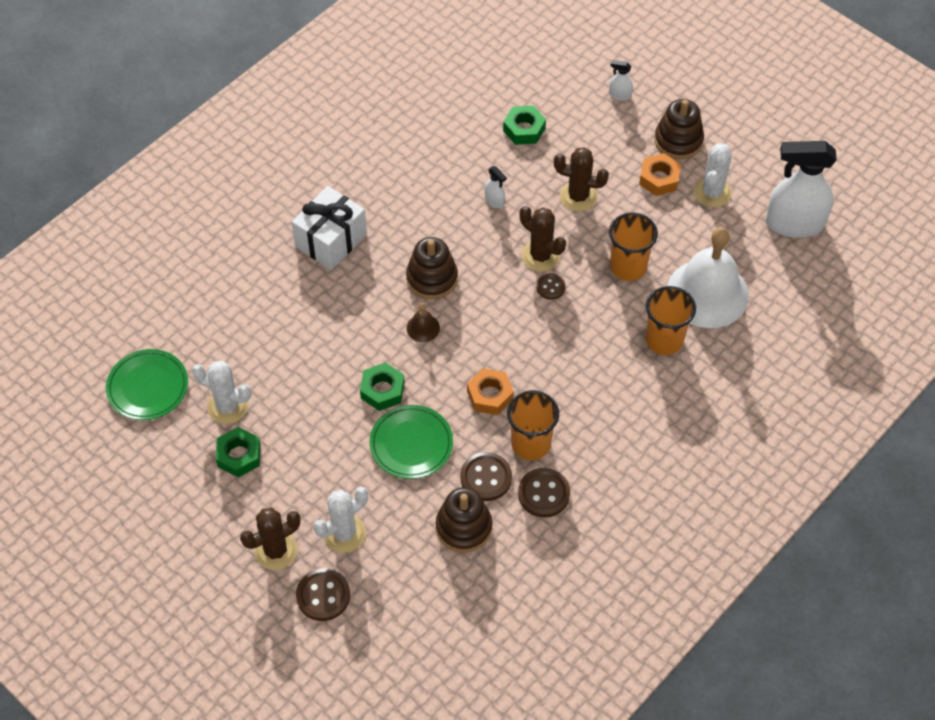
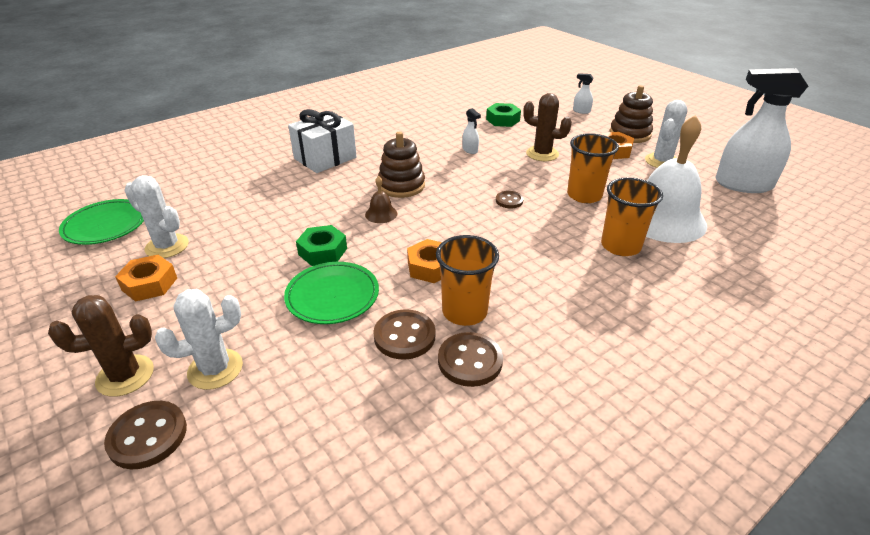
camera: 10 degrees right, 20 degrees down
green nut [216,427,261,477] -> orange nut [115,255,177,302]
brown stacking toy [436,487,492,553] -> none
brown cactus [519,206,566,272] -> none

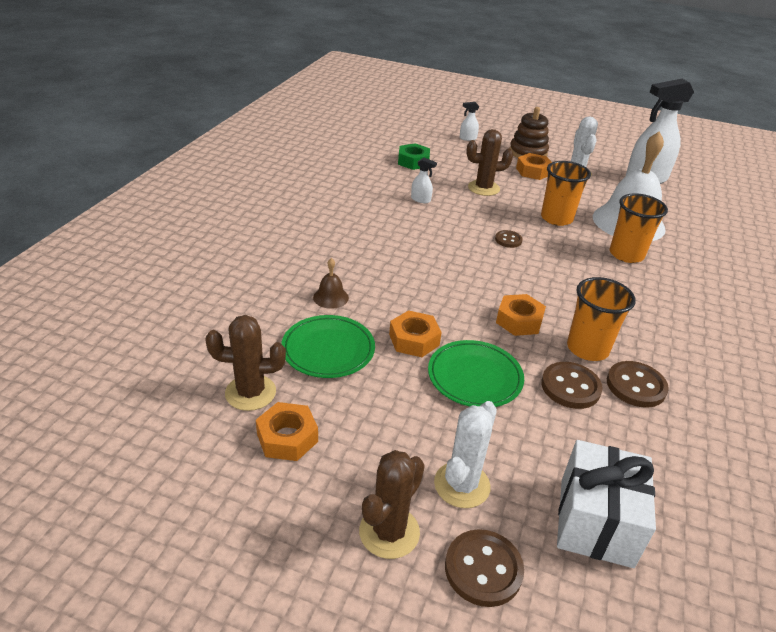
camera: 35 degrees left, 0 degrees up
green plate [59,199,144,245] -> green plate moved to [281,315,375,378]
white cactus [124,175,189,258] -> brown cactus [205,315,286,411]
white gift [288,109,357,173] -> white gift moved to [557,440,656,568]
green nut [296,225,347,266] -> orange nut [389,310,442,357]
brown bell [365,176,397,223] -> brown bell moved to [313,258,349,309]
brown stacking toy [378,131,425,198] -> none

